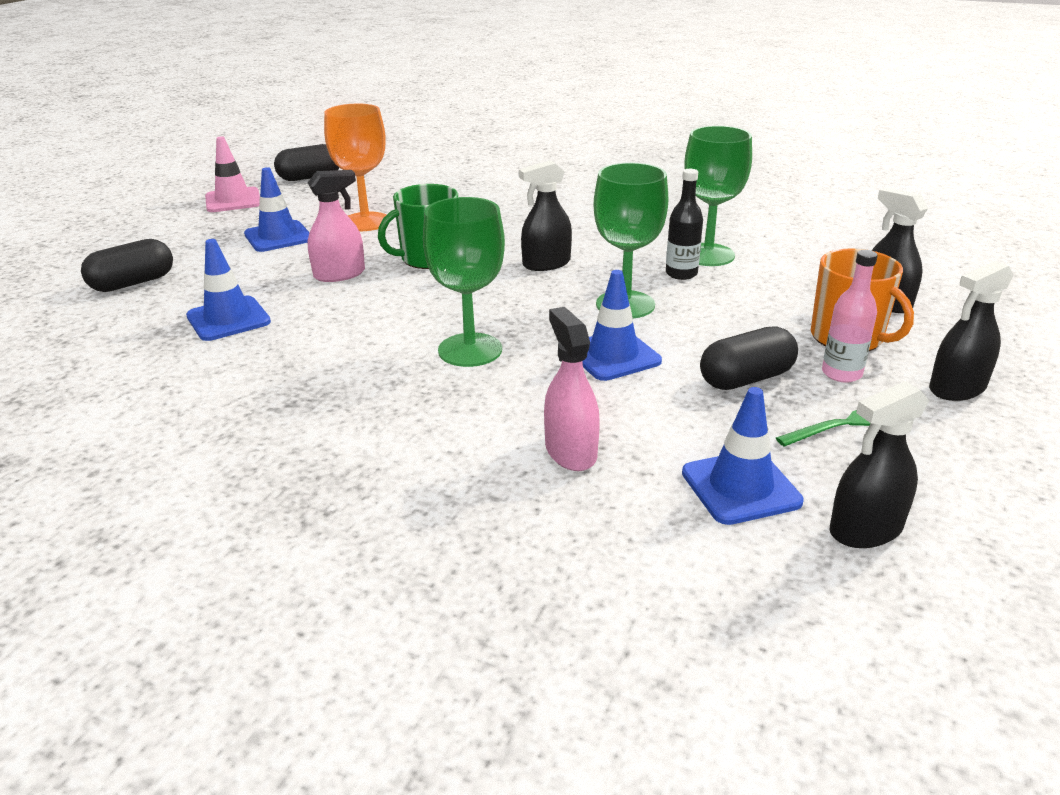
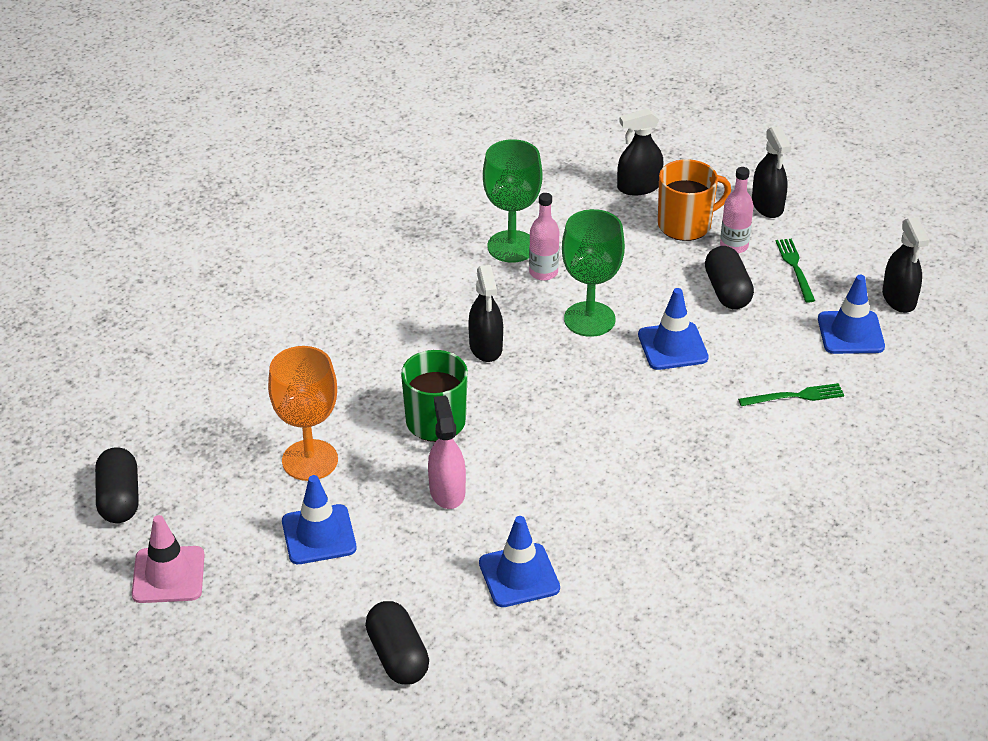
camera: 75 degrees left, 10 degrees up
green goblet [423,197,505,367] -> none
pink spray bottle [544,307,600,471] -> green fork [738,383,844,406]
black bottle [666,169,703,280] -> pink bottle [529,193,559,281]

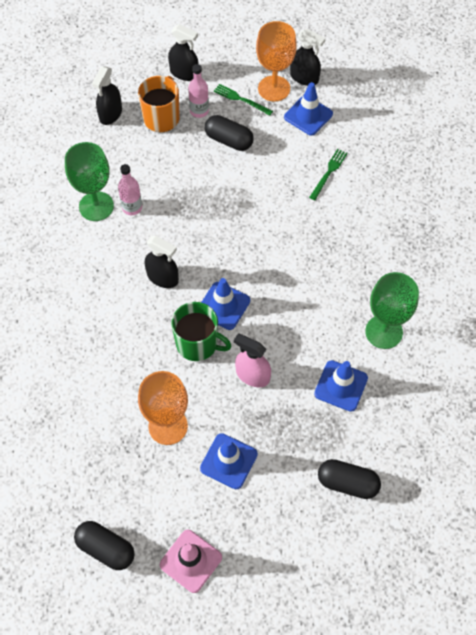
camera: 50 degrees left, 20 degrees up
green goblet [562,209,625,337] -> green goblet moved to [365,272,419,349]
blue traffic cone [638,288,709,370] -> blue traffic cone moved to [201,278,250,330]
none -> orange goblet [256,21,297,101]

